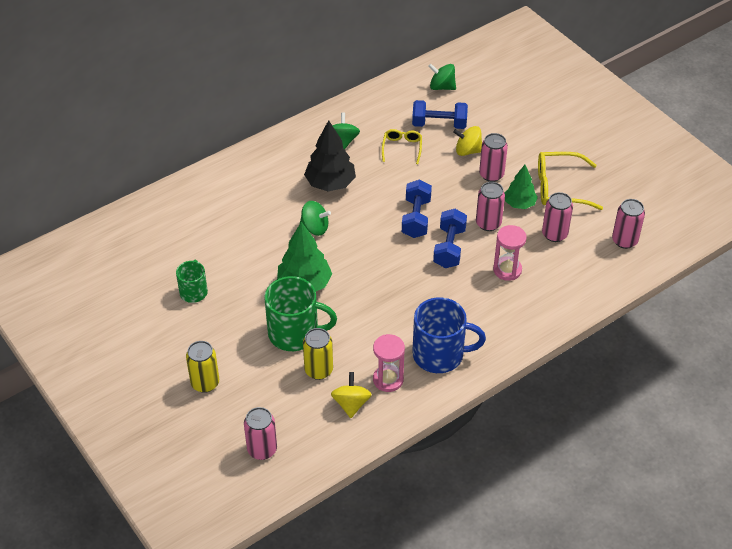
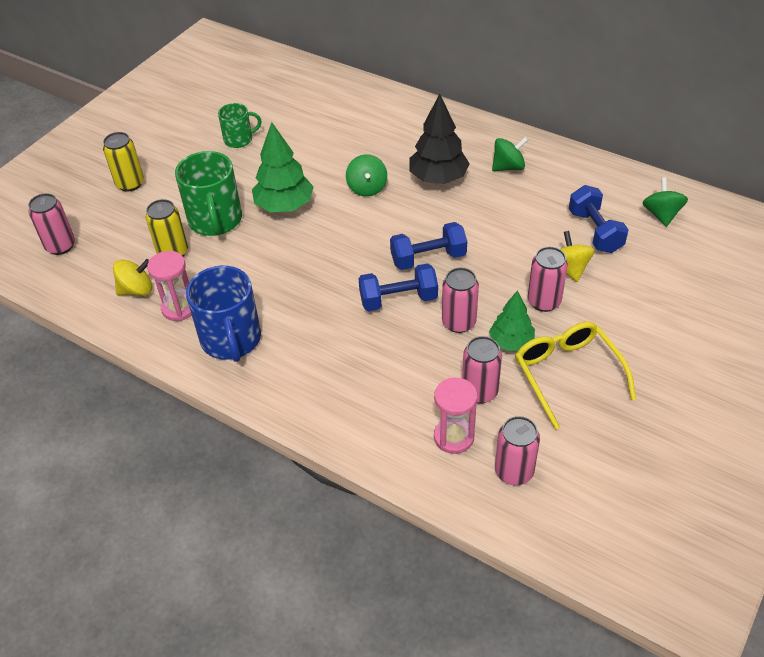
camera: 70 degrees right, 0 degrees up
yellow glasses [382,129,422,164] -> none
pink hourglass [493,225,527,281] -> pink hourglass moved to [434,378,477,454]

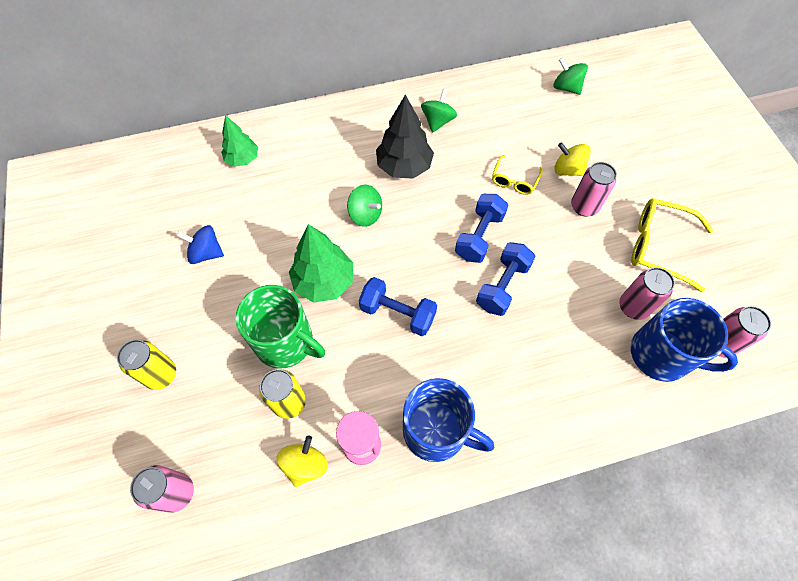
camera: 50 degrees left, 15 degrees up
green mug [218,103,261,148] -> blue spinning top [177,225,224,264]
pink hourglass [434,378,477,454] -> blue mug [631,298,738,382]
pink can [442,268,479,333] -> none
green tree [489,290,535,351] -> green tree moved to [221,115,258,167]
blue dumbbell [569,185,629,253] -> blue dumbbell moved to [359,277,437,336]
none -> yellow glasses [492,155,543,195]

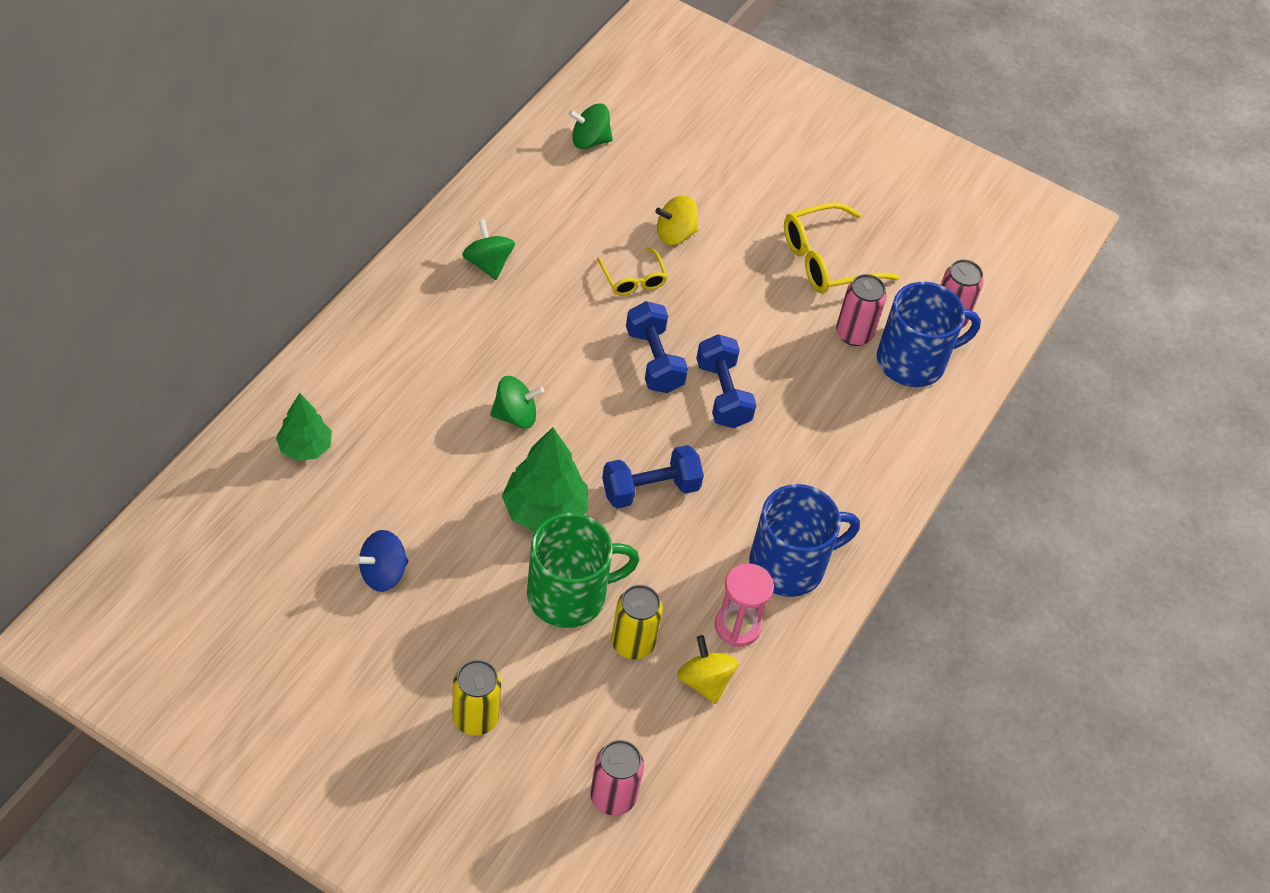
camera: 50 degrees left, 10 degrees down
black tree [376,94,434,179] -> none
pink can [571,162,617,217] -> none

